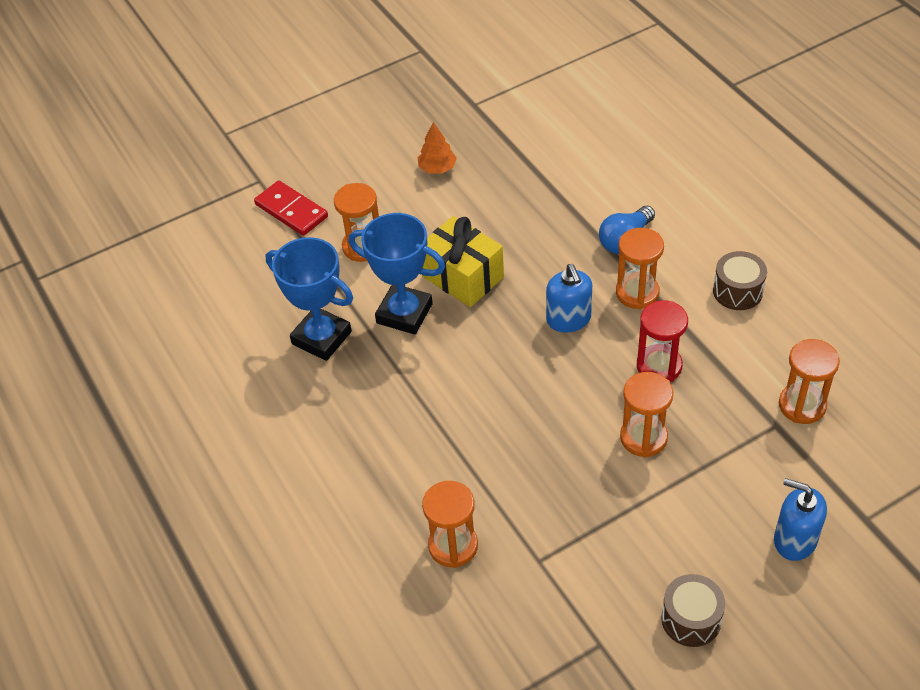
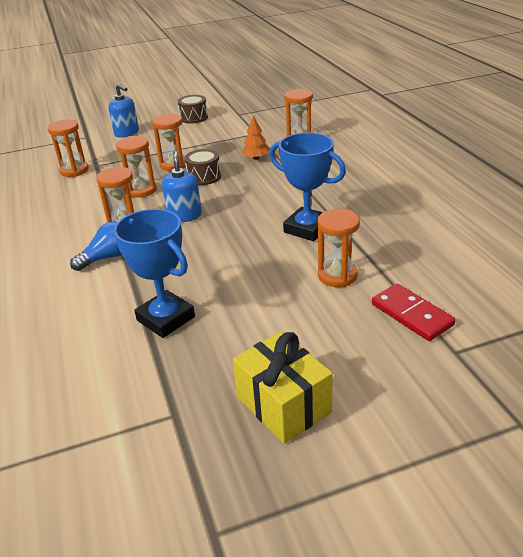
camera: 170 degrees left, 15 degrees down
blue trophy [266,237,353,361] -> blue trophy moved to [114,209,195,338]
orange tree [418,122,457,174] -> orange tree moved to [242,115,270,160]
yellow gift [422,216,504,307] -> yellow gift moved to [233,332,333,444]
red hourglass [637,300,688,382] -> orange hourglass [116,136,157,198]
brown drum [713,251,767,310] -> brown drum moved to [184,149,221,185]

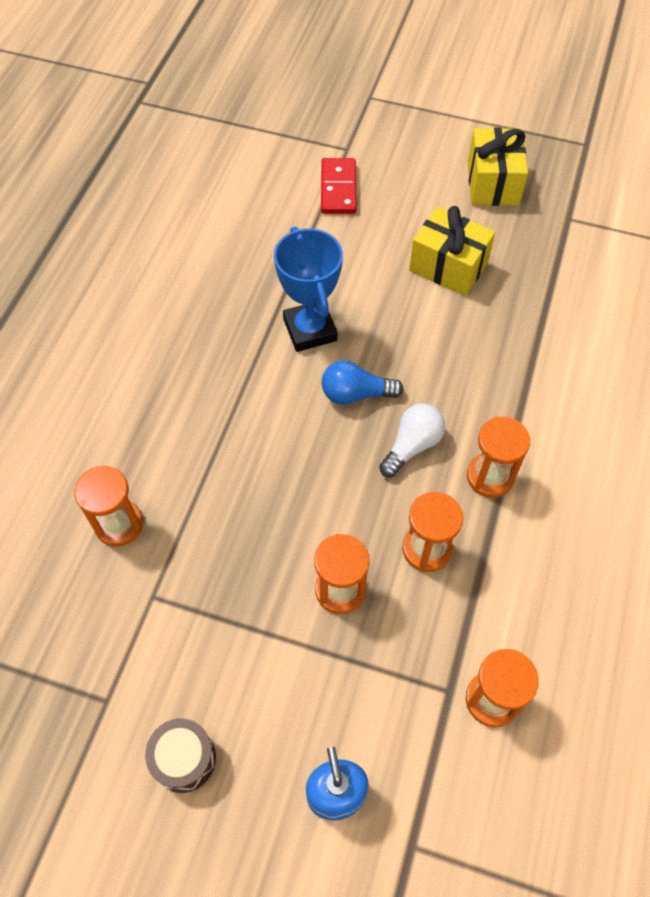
camera: 145 degrees left, 25 degrees up
blue light bulb [70,222,122,271] -> blue light bulb moved to [322,360,404,405]
blue trophy [114,209,195,338] -> none
blue soap dispenser [162,151,202,222] -> white light bulb [379,403,445,477]
brown drum [184,149,221,185] -> none
orange tree [242,115,270,160] -> none
orange hourglass [318,209,360,287] -> none
none -> yellow gift [409,206,495,296]

